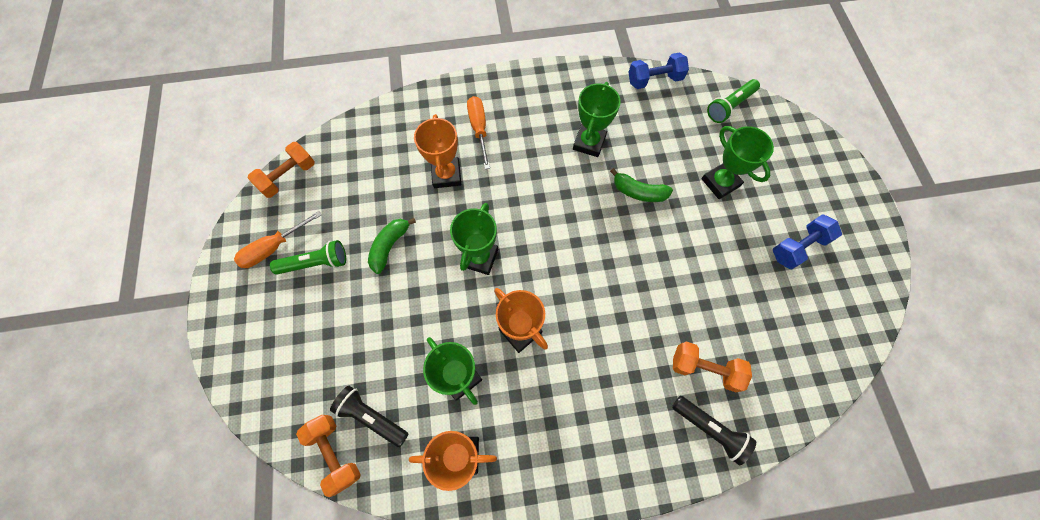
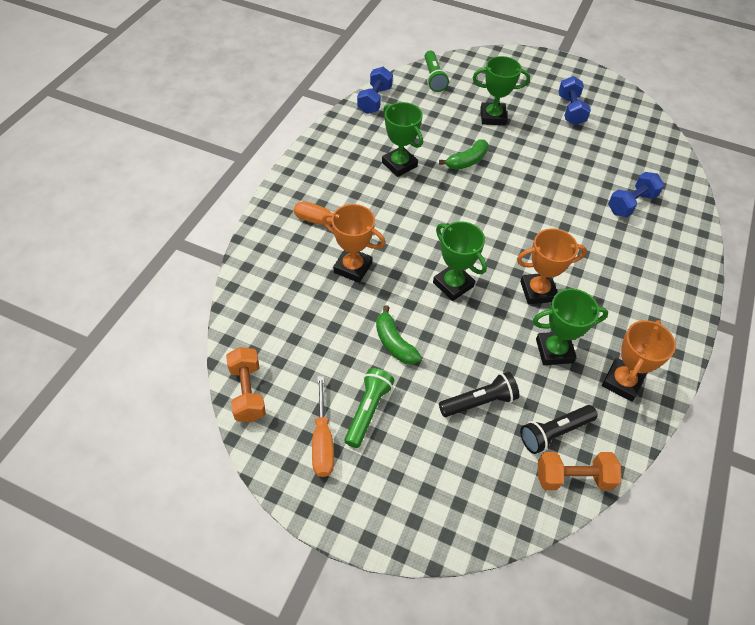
camera: 60 degrees left, 15 degrees down
black flashlight [672,396,756,465] -> black flashlight moved to [439,372,519,417]
orange dumbbell [673,341,752,392] -> blue dumbbell [608,172,664,217]

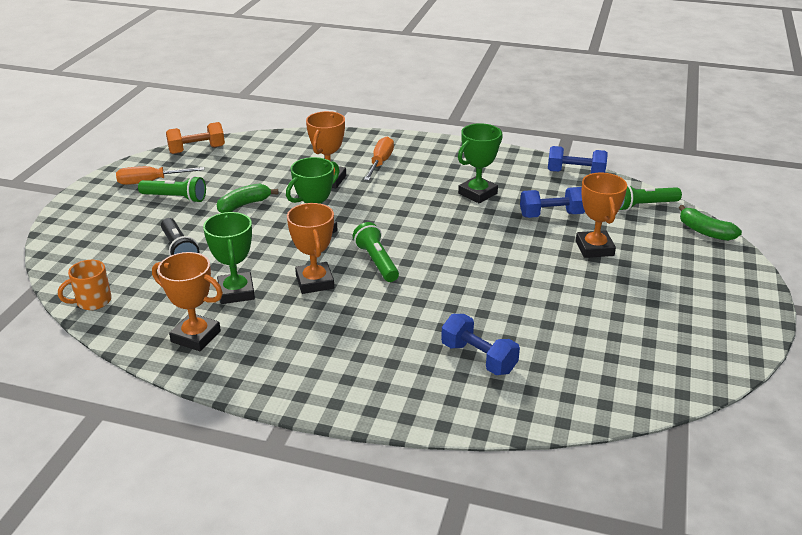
camera: 85 degrees right, 20 degrees down
green banana [439,139,488,170] -> green banana moved to [679,205,742,241]
green trophy [473,56,530,125] -> orange trophy [576,173,627,258]
black flashlight [520,405,598,454] -> none
orange dumbbell [538,452,621,490] -> orange mug [58,260,112,310]
blue dumbbell [558,76,591,125] -> blue dumbbell moved to [520,187,585,218]
none -> green flashlight [353,222,399,282]

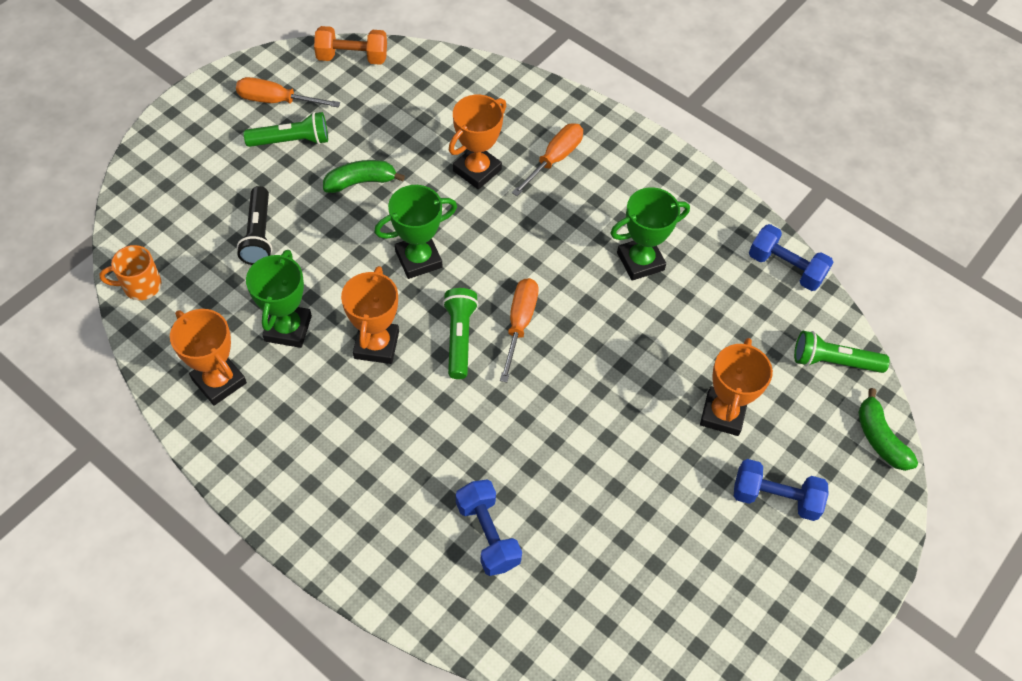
camera: 20 degrees right, 25 degrees up
green flashlight [138,176,206,203] -> green flashlight turned 45 degrees counterclockwise [244,112,328,147]
blue dumbbell [520,187,585,218] -> blue dumbbell moved to [734,459,829,521]
none -> orange screwdriver [500,278,539,383]

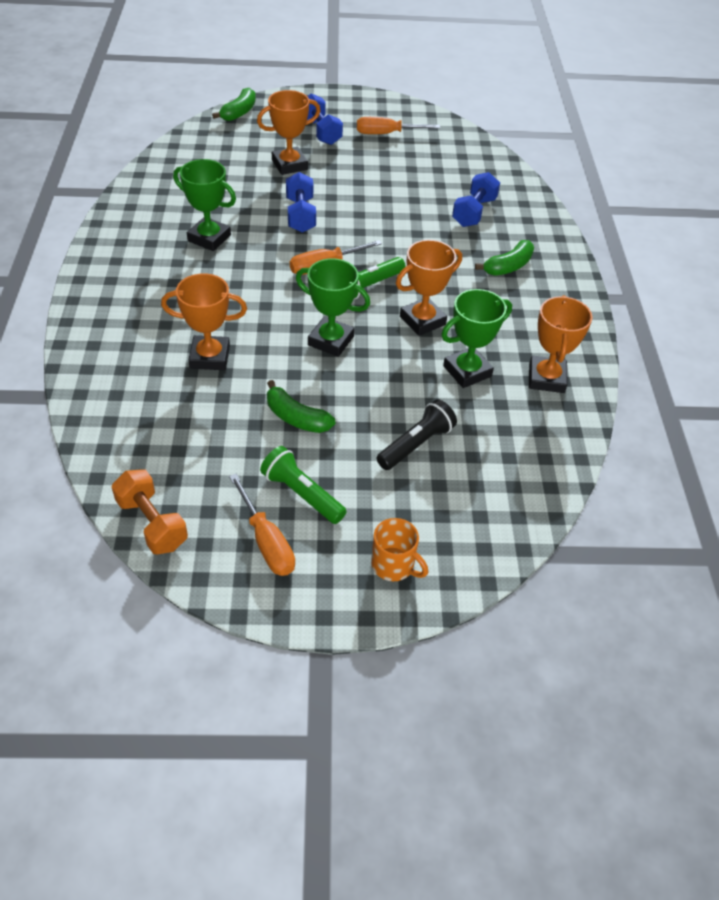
camera: 130 degrees left, 10 degrees down
orange mug [100,245,162,300] -> orange mug moved to [371,518,428,581]
orange screwdriver [512,124,583,196] -> orange screwdriver moved to [357,117,440,134]
blue dumbbell [749,224,833,291] -> blue dumbbell moved to [286,172,316,233]
green flashlight [794,331,890,373] -> none
none -> green banana [475,240,534,276]

